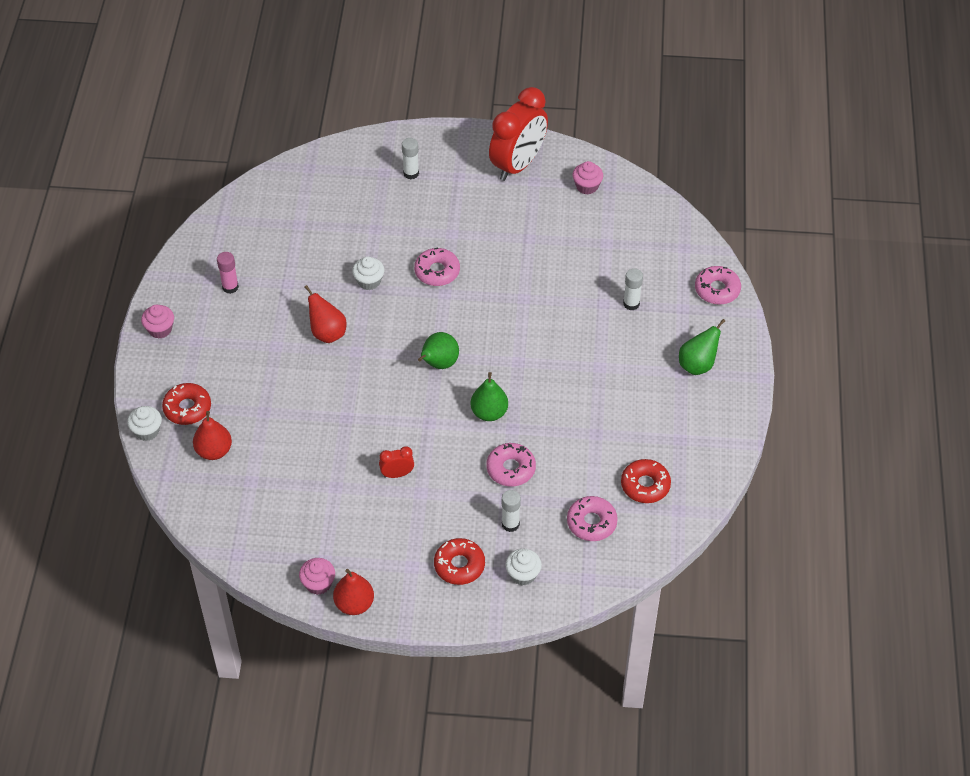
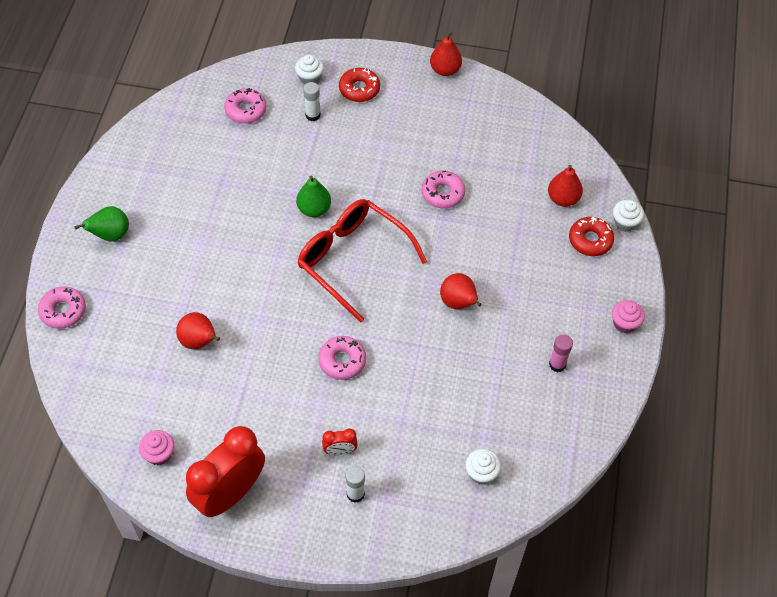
camera: 175 degrees left, 5 degrees up
pink cupcake [299,558,335,595] -> none
white cupcake [352,256,384,290] -> white cupcake moved to [466,449,501,484]
red clock [379,446,414,478] -> red clock moved to [322,428,358,455]
green pear [418,332,459,369] -> red glasses [297,199,427,323]
pink donut [486,443,536,487] -> pink donut moved to [421,171,465,209]
red donut [621,459,671,503] -> none
white glue stick [623,268,643,310] -> none
none -> red pear [176,312,220,349]

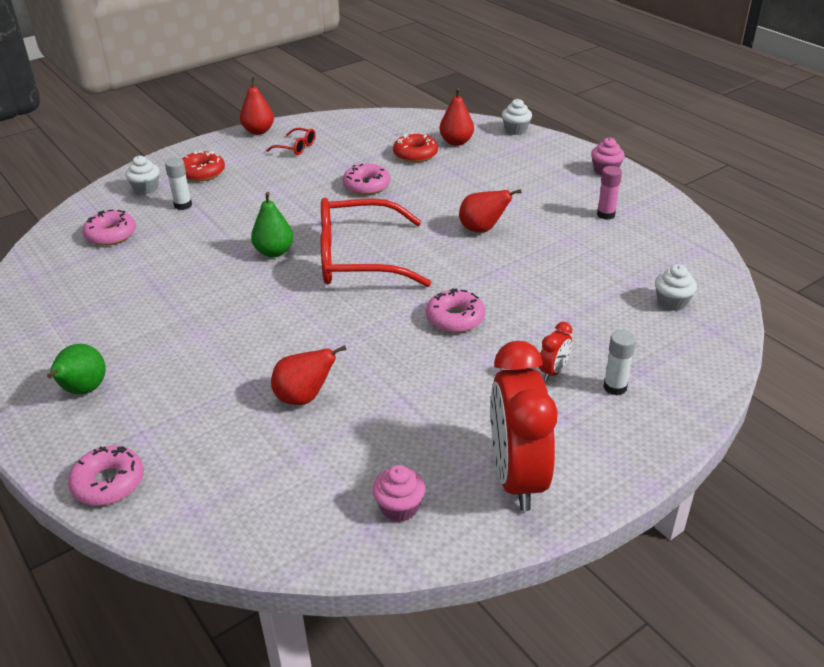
camera: 45 degrees left, 20 degrees down
red donut [569,217,614,256] -> red donut moved to [393,133,438,163]
none -> red glasses [266,128,316,155]

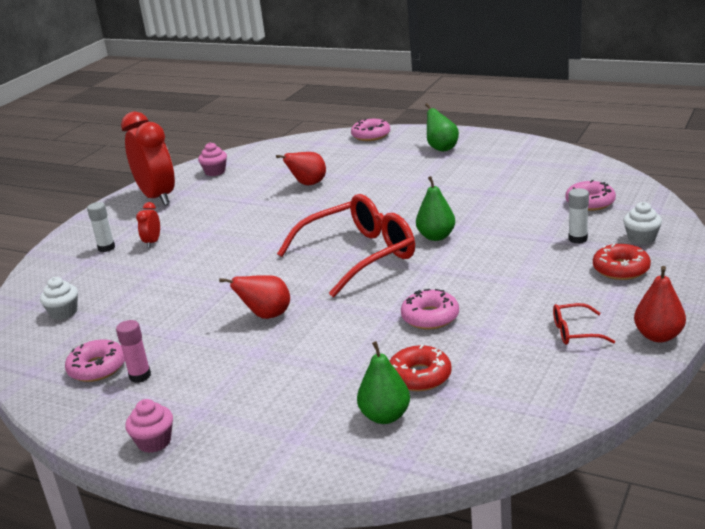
camera: 155 degrees right, 10 degrees down
pink donut [426,288,485,333] -> pink donut moved to [65,339,125,382]
red pear [439,88,474,146] -> green pear [357,341,410,424]
white cupcake [502,99,532,135] -> none

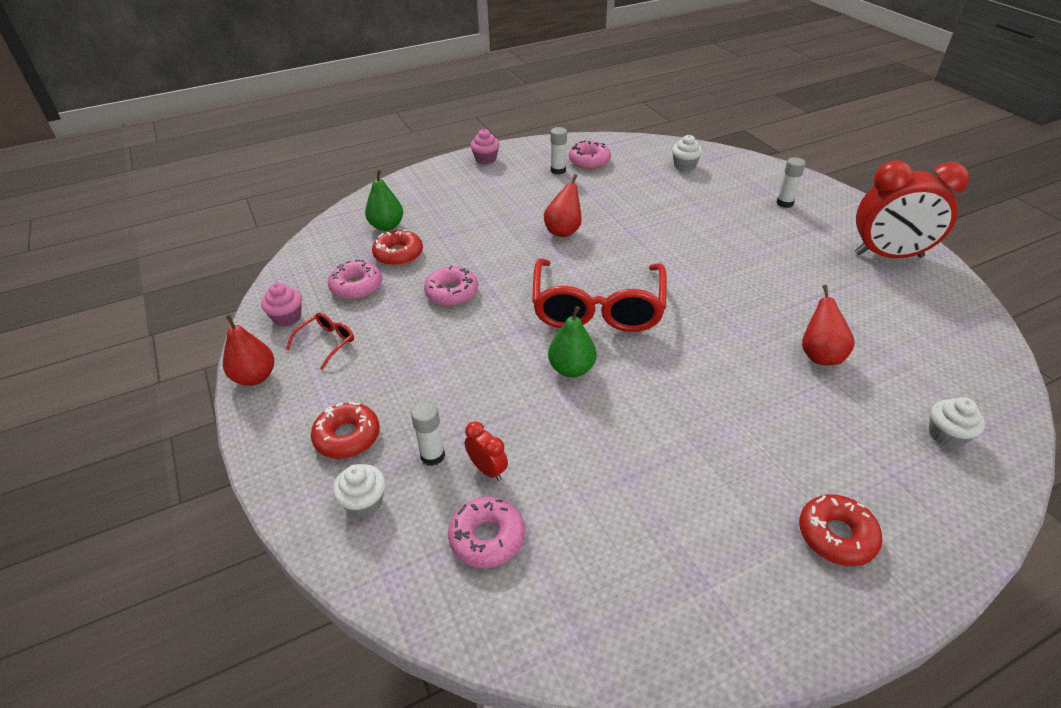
camera: 125 degrees right, 15 degrees up
pink glue stick [116,320,151,383] -> white glue stick [551,127,567,175]
red clock [136,202,160,248] -> red clock moved to [465,421,508,481]
pink cupcake [198,142,227,176] -> pink cupcake moved to [261,283,302,327]
pink donut [351,119,390,141] -> pink donut moved to [328,260,382,300]
green pear [425,103,459,151] -> red donut [799,494,882,566]
none -> white cupcake [929,397,985,449]

